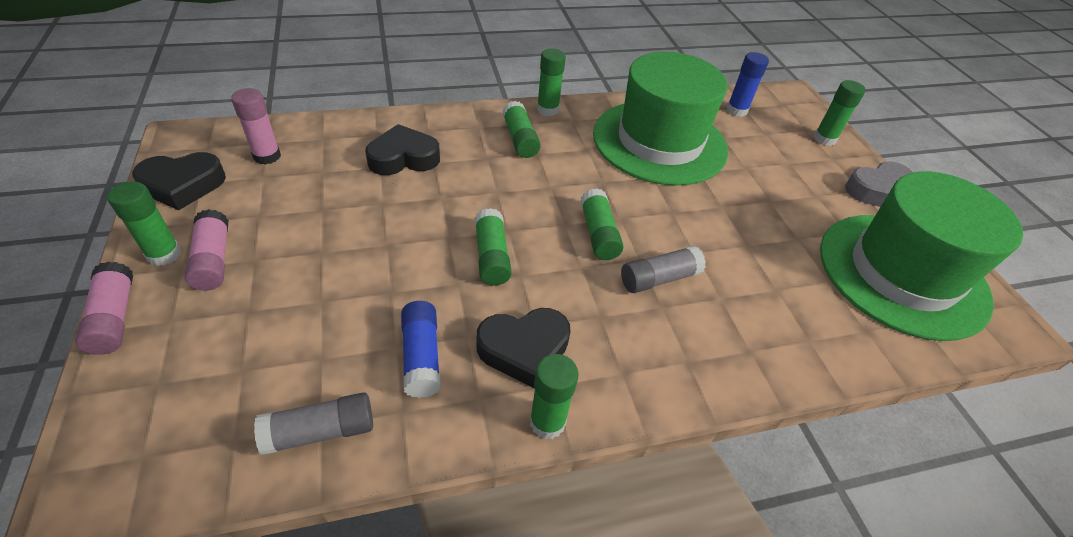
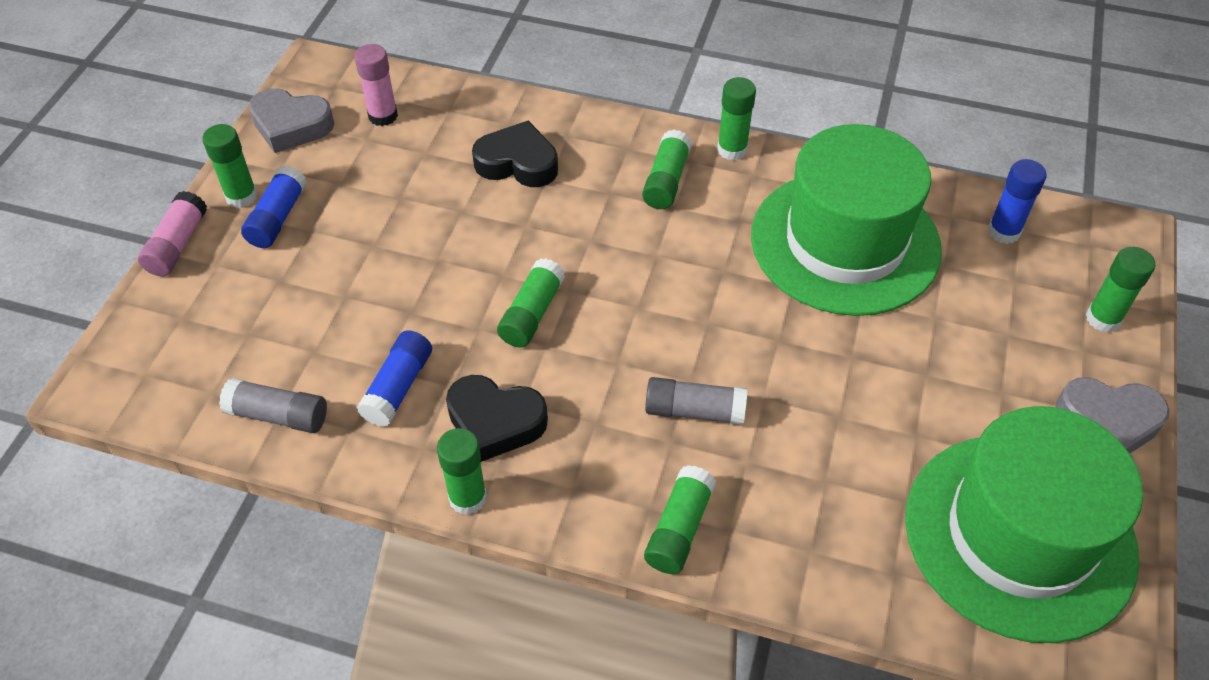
camera: 35 degrees right, 5 degrees up
black heart [132,152,226,210] -> grey heart [249,88,334,153]
pink glue stick [185,209,229,291] -> blue glue stick [241,165,307,248]
green glue stick [580,188,623,260] -> green glue stick moved to [644,465,716,574]

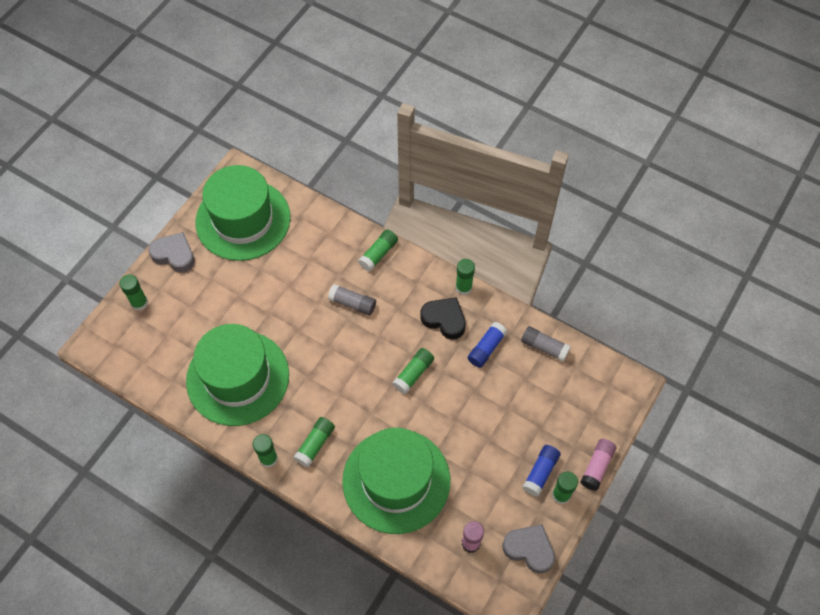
camera: 165 degrees left, 10 degrees up
black heart [472,121,558,187] -> green hat [342,428,450,534]
blue glue stick [988,159,1047,244] -> none

